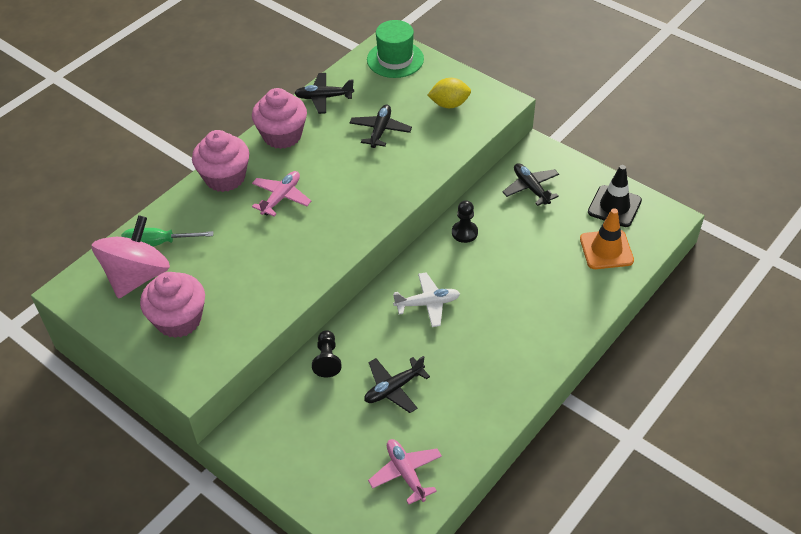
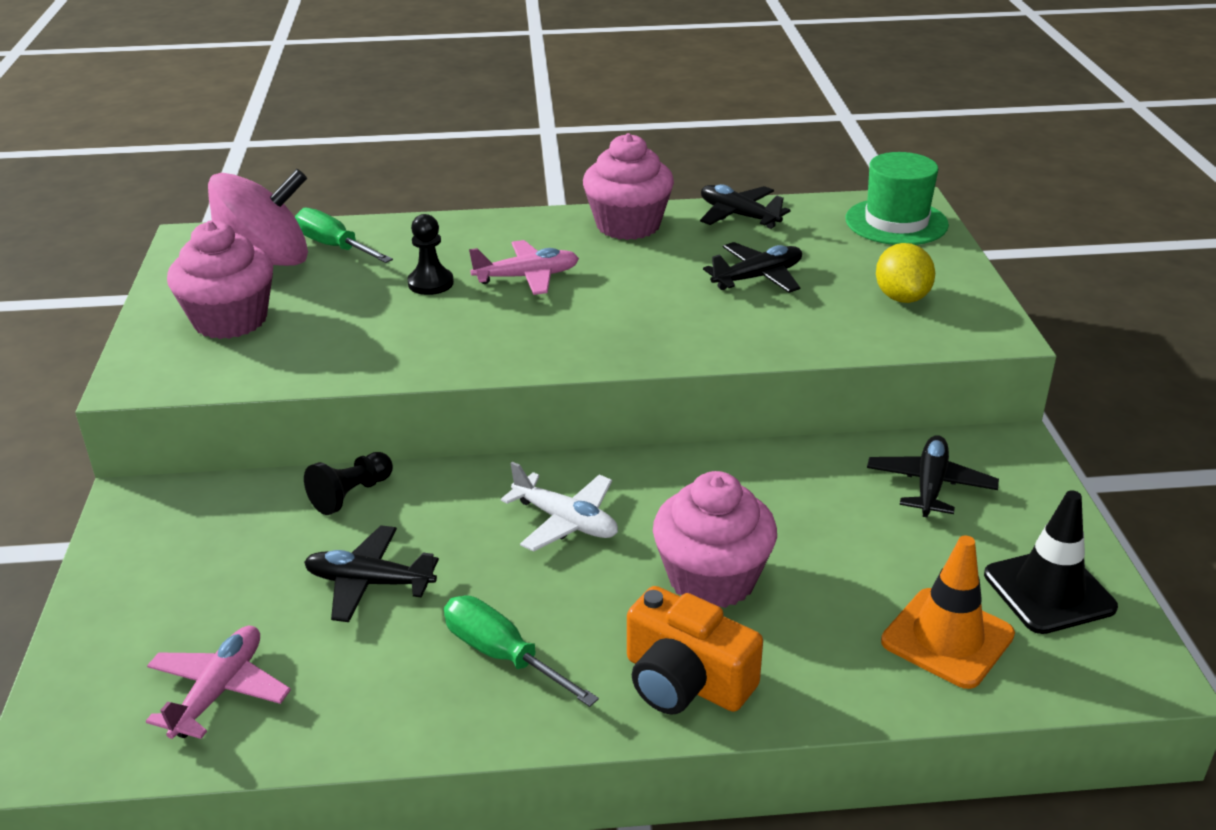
camera: 45 degrees right, 15 degrees down
pink cupcake [192,130,249,192] -> pink cupcake moved to [653,471,777,608]
yellow lemon [427,78,471,108] -> yellow lemon turned 45 degrees clockwise [876,243,935,303]
black pawn [452,200,478,243] -> black pawn moved to [408,214,454,295]
none -> green screwdriver [444,596,599,707]
none -> orange camera [627,586,763,715]

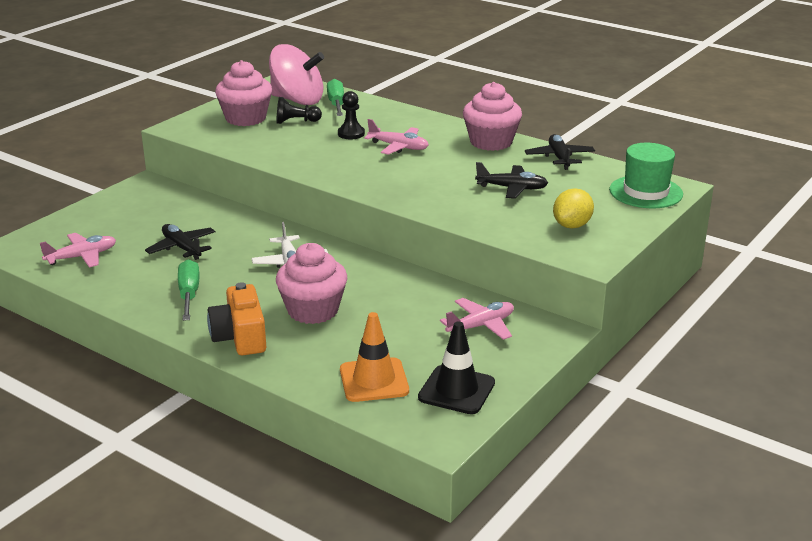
camera: 40 degrees right, 5 degrees down
black pawn [304,452,393,515] -> black pawn moved to [276,97,322,124]
black plane [867,435,999,518] -> pink plane [440,298,514,340]

